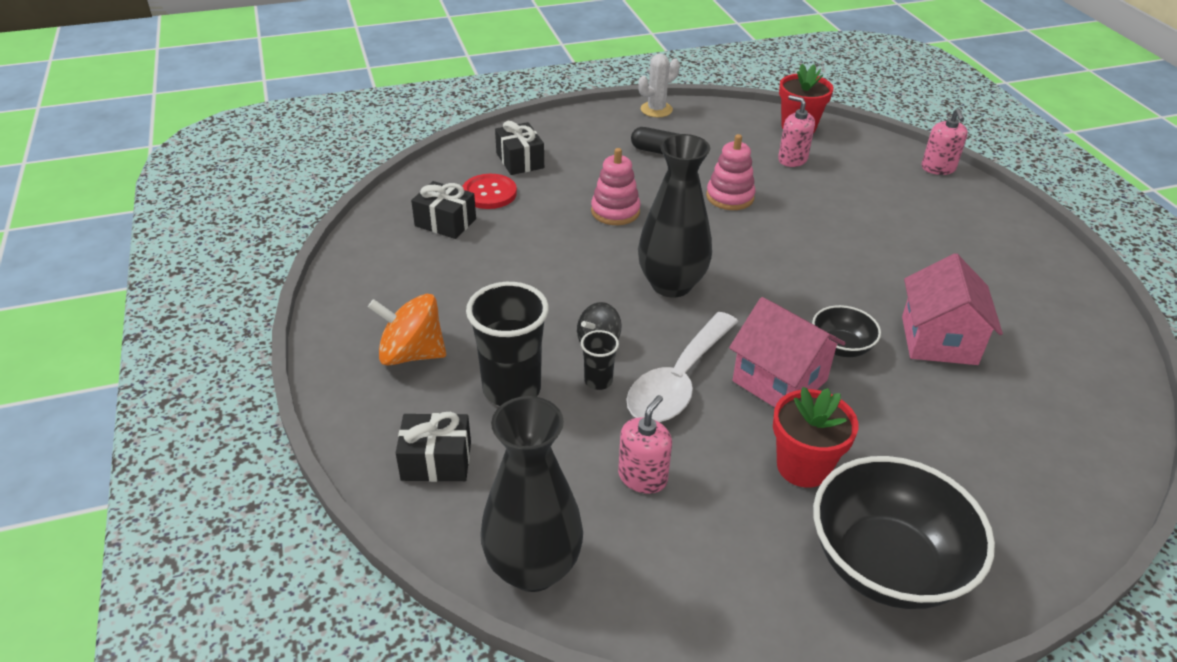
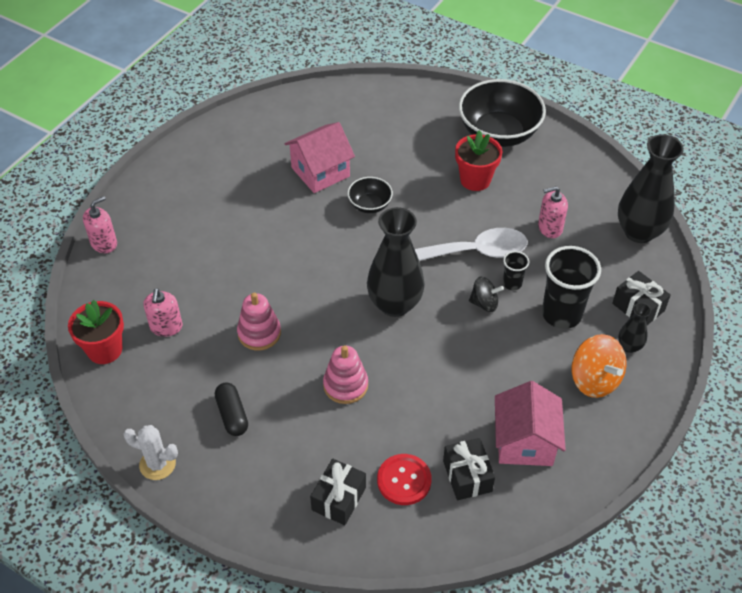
camera: 130 degrees left, 10 degrees up
pink house [729,297,846,407] -> pink house moved to [495,381,566,466]
none -> black vase [618,303,651,353]

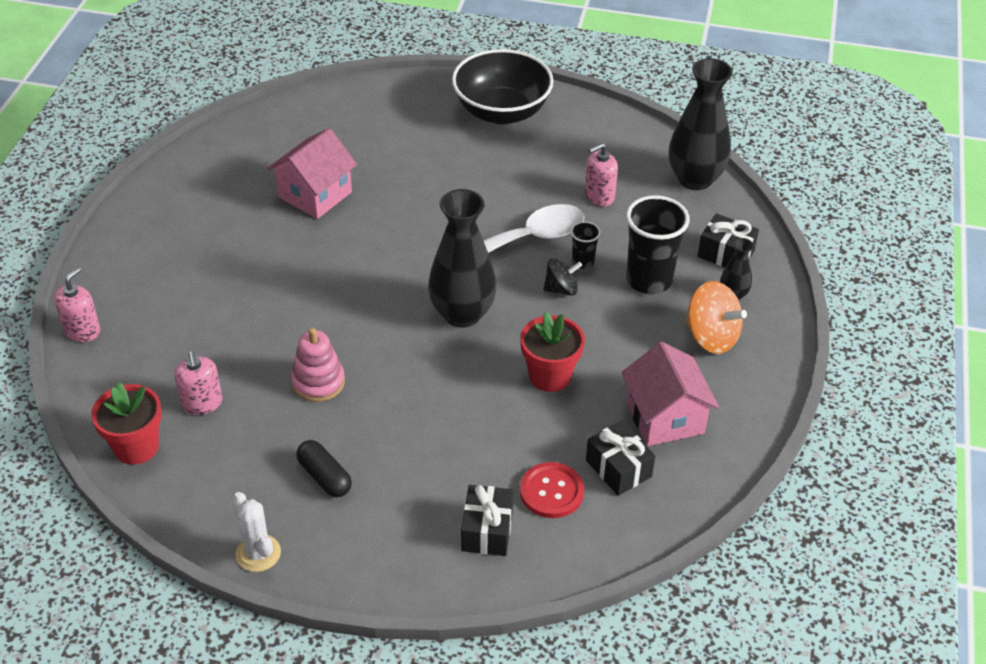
camera: 20 degrees left, 5 degrees down
white cactus [123,425,178,480] -> white cactus turned 60 degrees clockwise [232,492,281,572]
pink stacking toy [323,346,368,404] -> none
black bowl [347,177,393,213] -> none
red flower pot [455,130,502,191] -> red flower pot moved to [520,311,585,392]

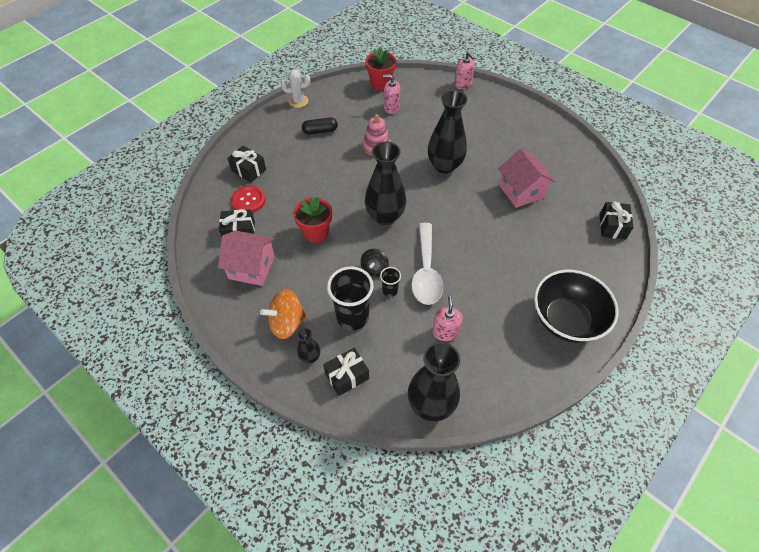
camera: 120 degrees right, 10 degrees up
none -> black vase [428,90,468,174]
none -> black gift [599,201,634,239]

